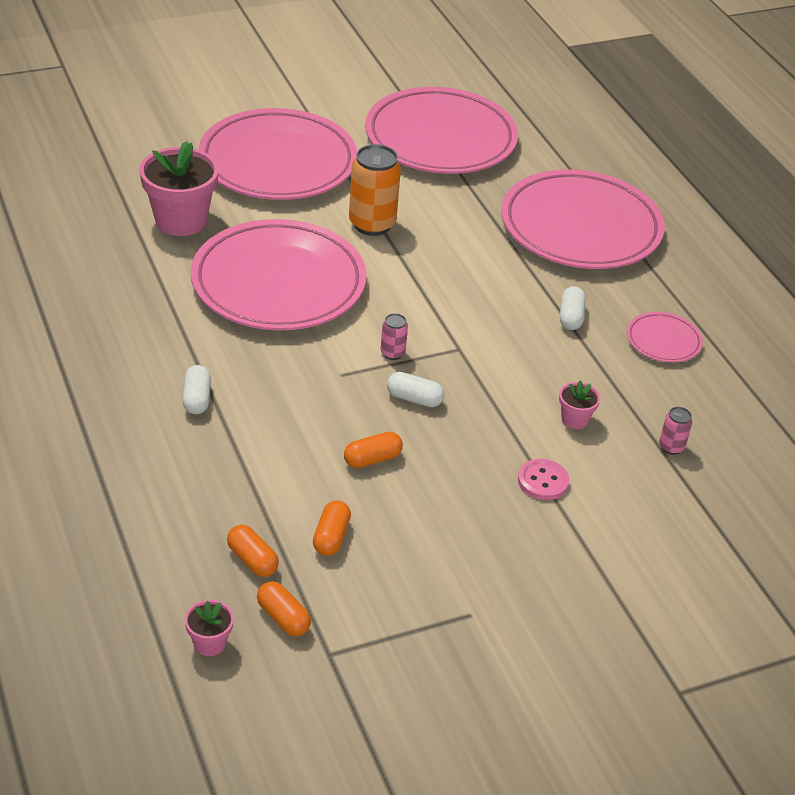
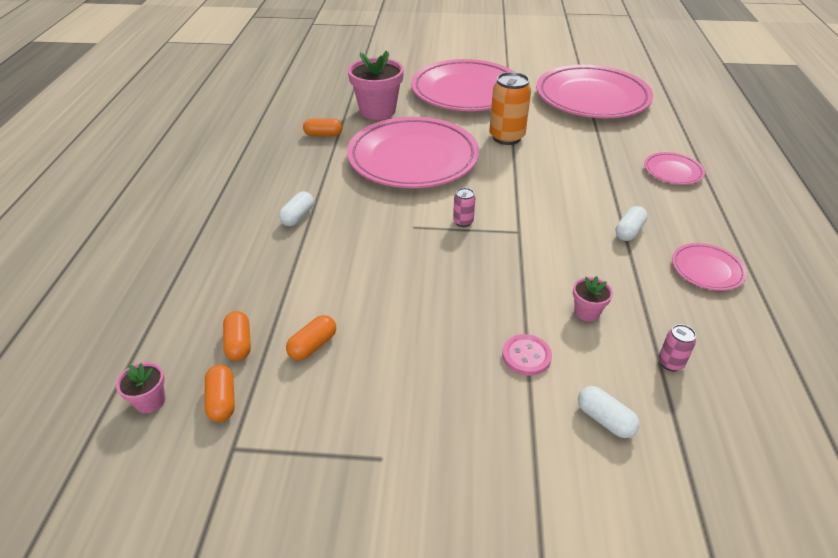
camera: 30 degrees right, 0 degrees up
orange capsule [344,432,403,468] -> orange capsule moved to [303,119,342,136]
white capsule [387,372,444,407] -> white capsule moved to [578,386,640,438]
pink plate [501,169,665,269] -> pink plate [644,152,705,185], size x0.43

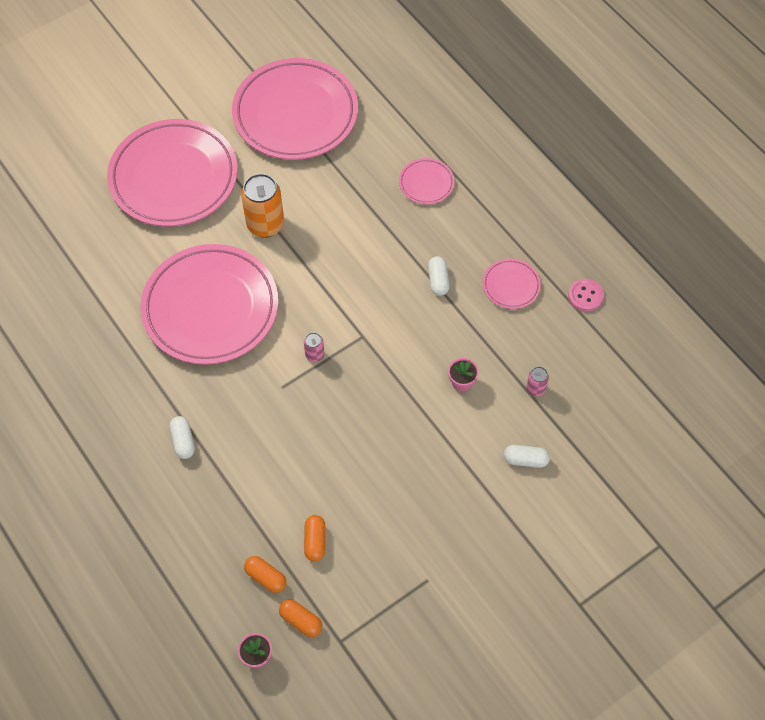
camera: 40 degrees left, 20 degrees up
orange capsule [303,119,342,136] -> none
pink flower pot [348,50,404,120] -> none
pink button [502,334,552,376] -> pink button moved to [568,279,604,311]

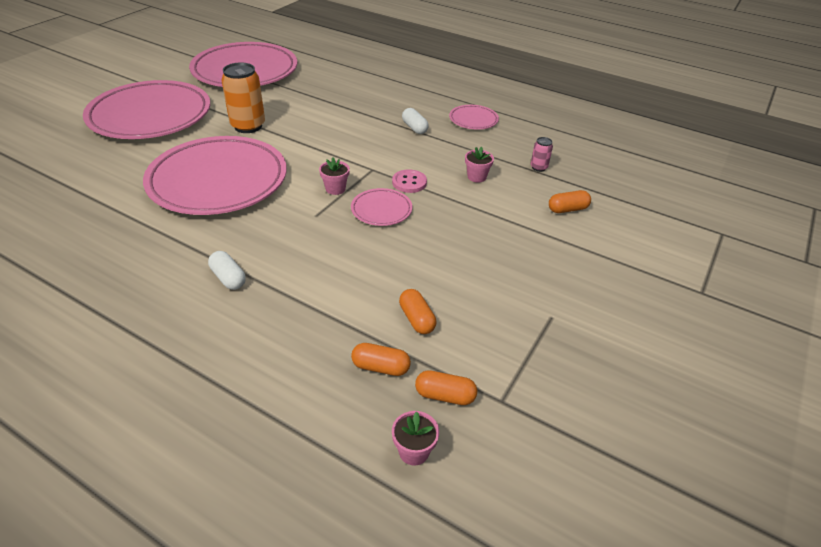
camera: 25 degrees left, 20 degrees down
pink can [304,332,324,362] -> pink flower pot [319,158,350,195]
pink plate [399,158,455,204] -> pink plate moved to [351,188,412,226]
white capsule [504,445,550,468] -> orange capsule [549,190,591,213]
pink button [568,279,604,311] -> pink button moved to [392,170,427,193]

